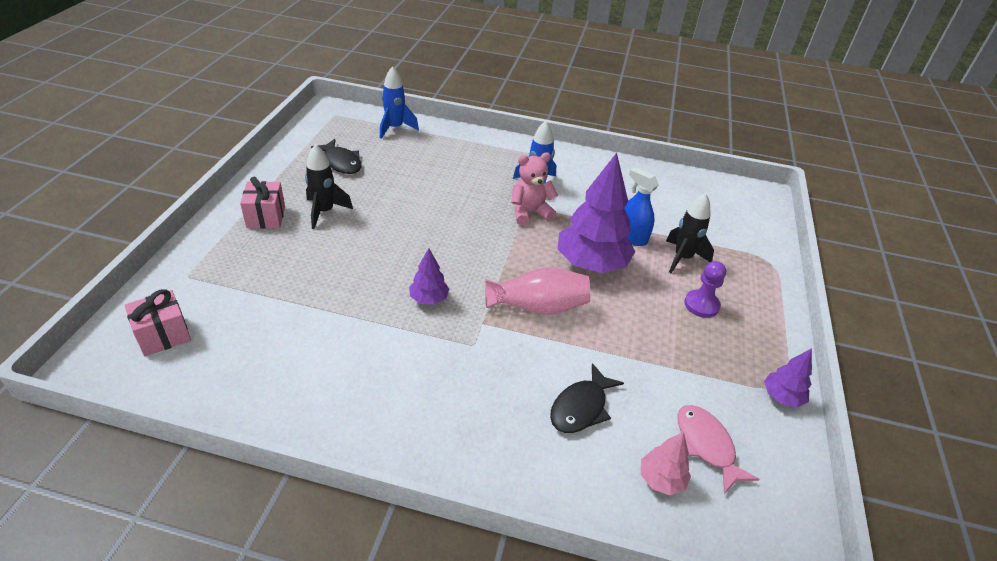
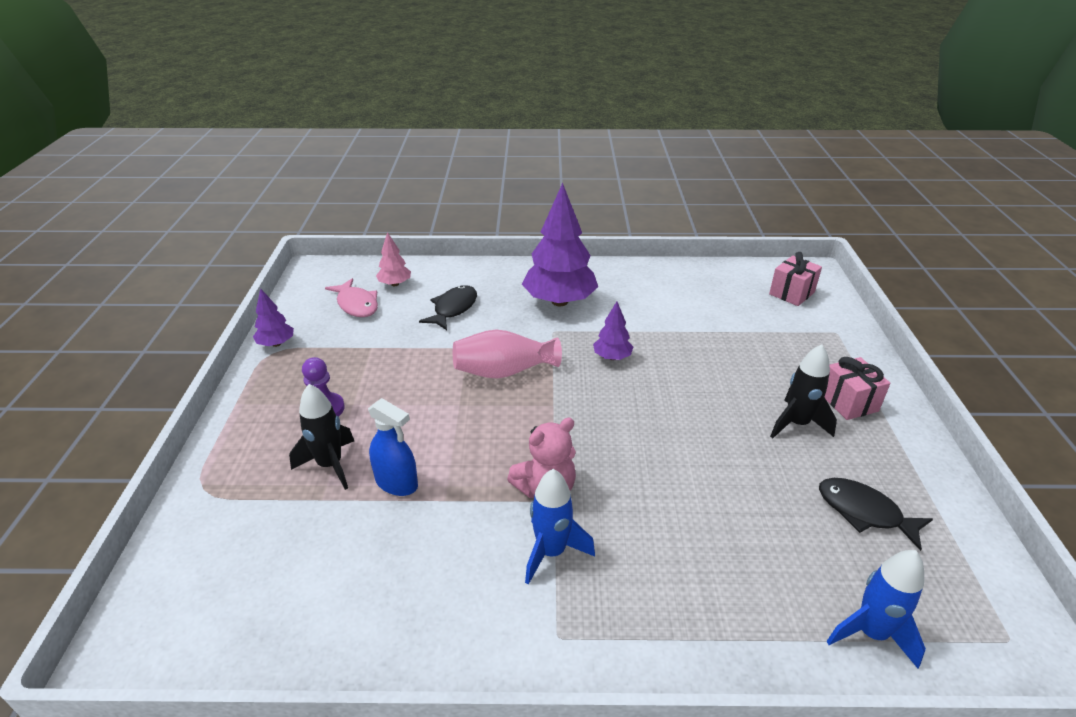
camera: 170 degrees right, 5 degrees down
purple tree [558,153,636,273] -> purple tree moved to [522,183,598,306]

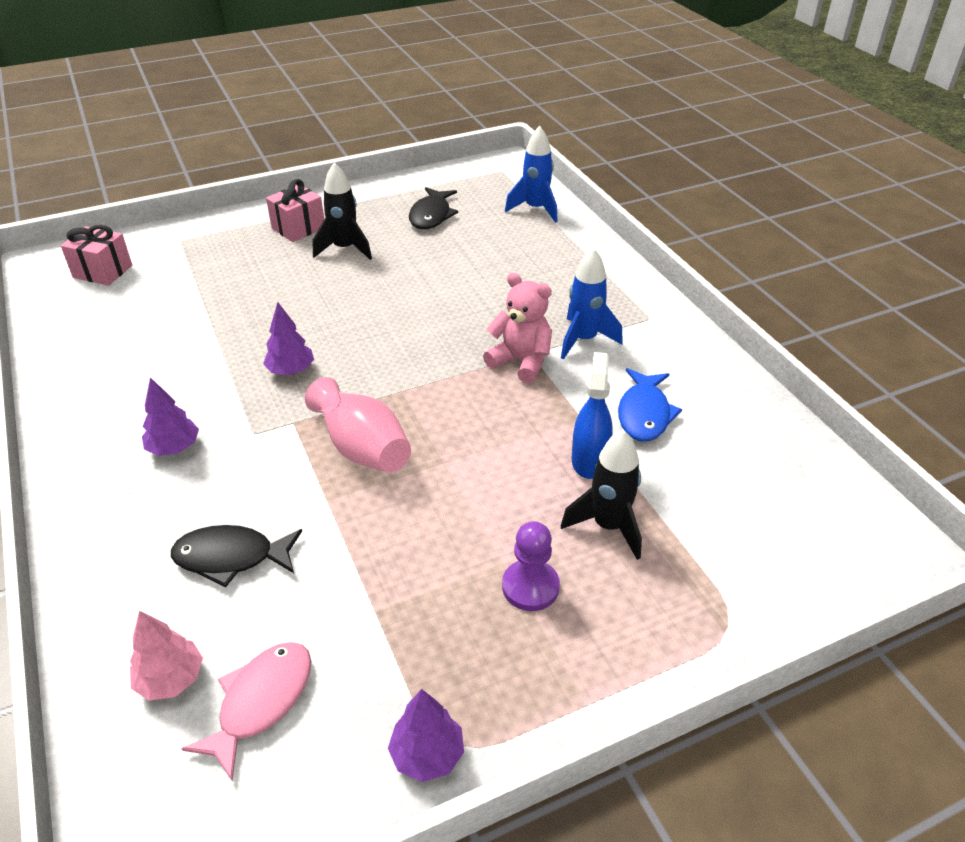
camera: 115 degrees left, 5 degrees up
purple tree [522,183,598,306] -> purple tree [142,377,199,456], size x0.48
none -> blue fish [618,368,682,442]

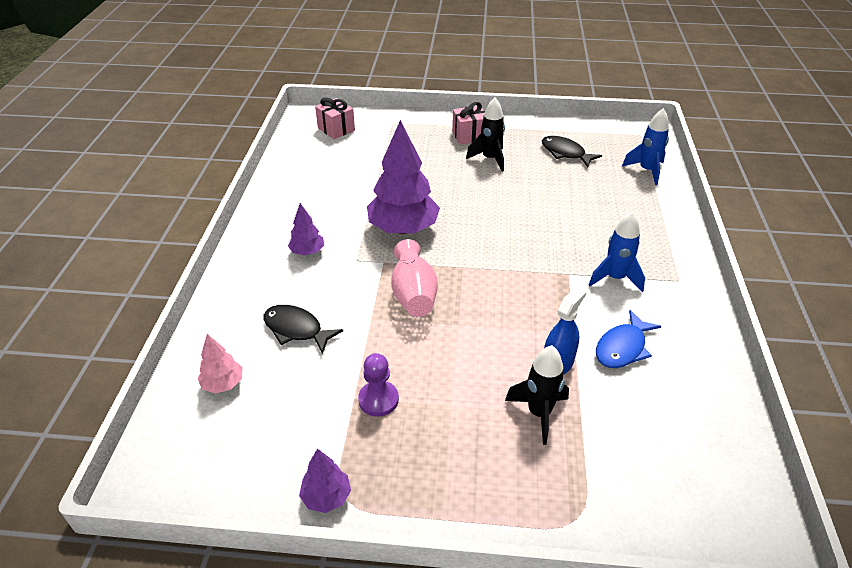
camera: 30 degrees right, 0 degrees up
pink fish [182,642,311,781] -> none
purple tree [263,302,314,375] -> purple tree [367,120,440,234], size x2.08
black fish [409,187,458,229] -> black fish turned 90 degrees clockwise [542,136,602,167]
pink teddy bear [483,273,552,383] -> none
purple pawn [502,521,560,611] -> purple pawn moved to [358,353,399,417]

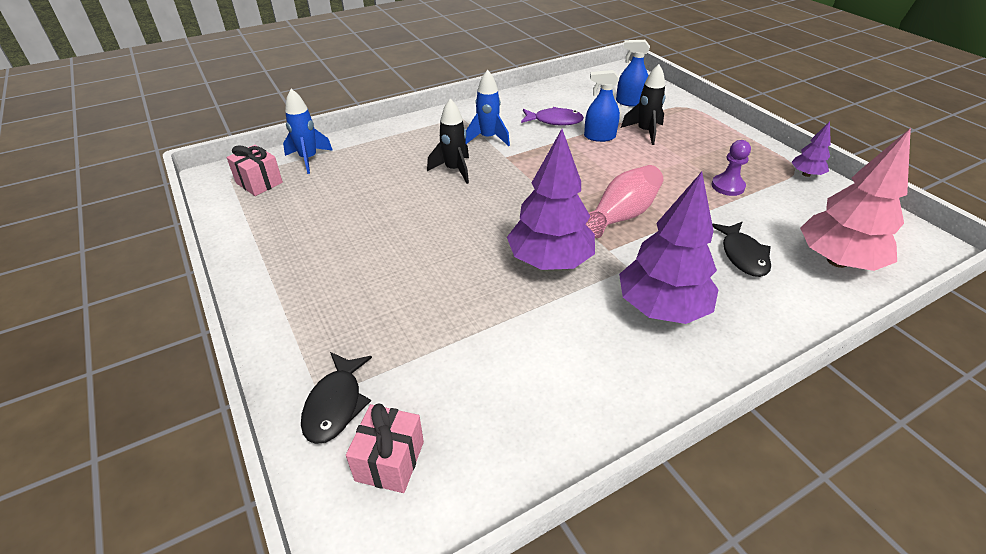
camera: 125 degrees left, 0 degrees up
pink tree [197,334,243,394] -> pink tree [800,128,911,271], size x2.08
purple tree [288,203,324,256] -> purple tree [619,172,719,324], size x2.08
pink gift [452,102,485,144] -> pink gift moved to [227,145,283,196]
black rocket [466,97,505,172] -> black rocket moved to [427,98,469,184]
black fish [542,136,602,167] -> black fish moved to [301,352,372,444]
blue fish [596,310,661,368] -> purple fish [521,107,584,125]
none -> blue spray bottle [616,40,650,107]

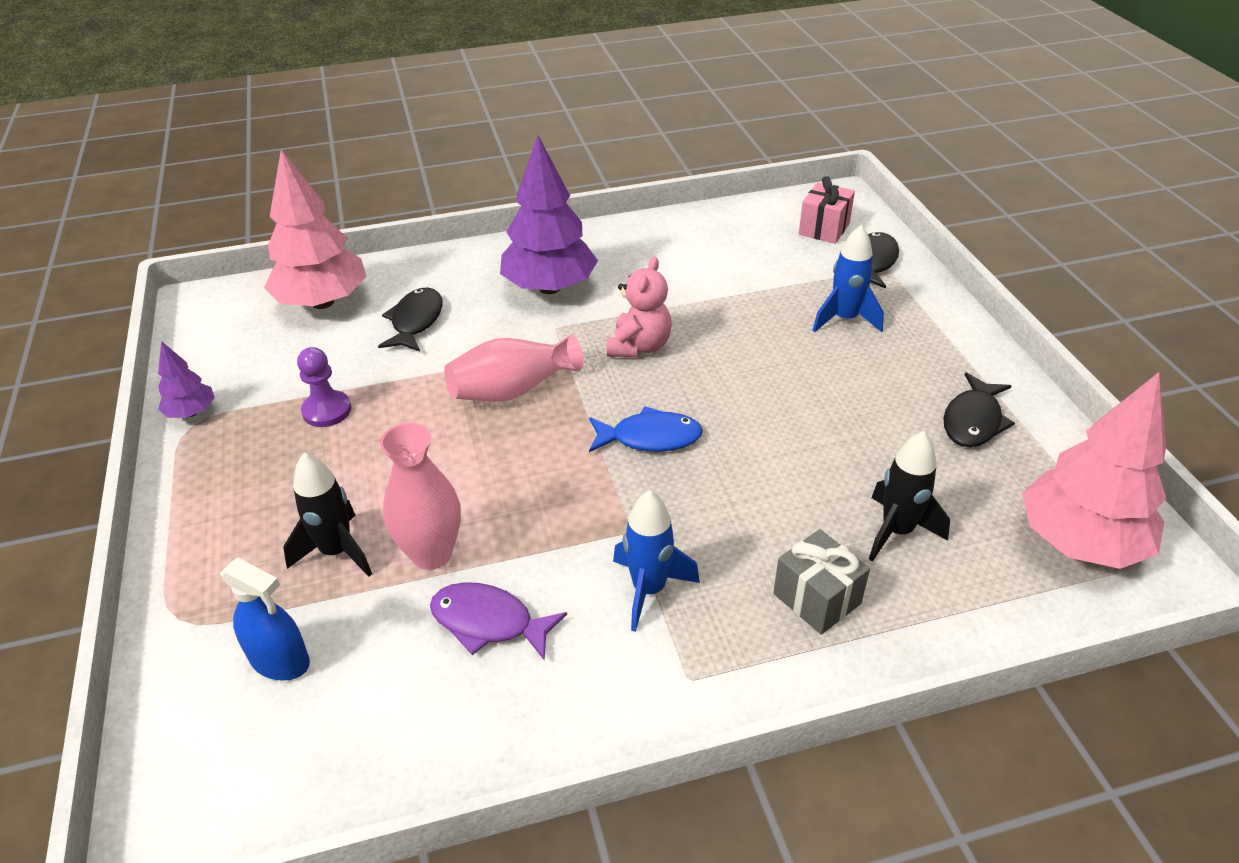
camera: 165 degrees left, 0 degrees up
pink gift [227,145,283,196] -> pink tree [1022,372,1167,569]
blue rocket [283,89,333,174] -> blue rocket moved to [812,225,884,333]
black rocket [427,98,469,184] -> black rocket moved to [869,431,950,561]
purple tree [507,129,595,270] -> pink teddy bear [607,257,672,357]
blue spray bottle [584,70,620,142] -> pink vase [380,423,461,570]
none -> blue fish [589,406,703,452]
none -> grey gift [773,529,870,635]
none -> black fish [943,372,1015,447]

